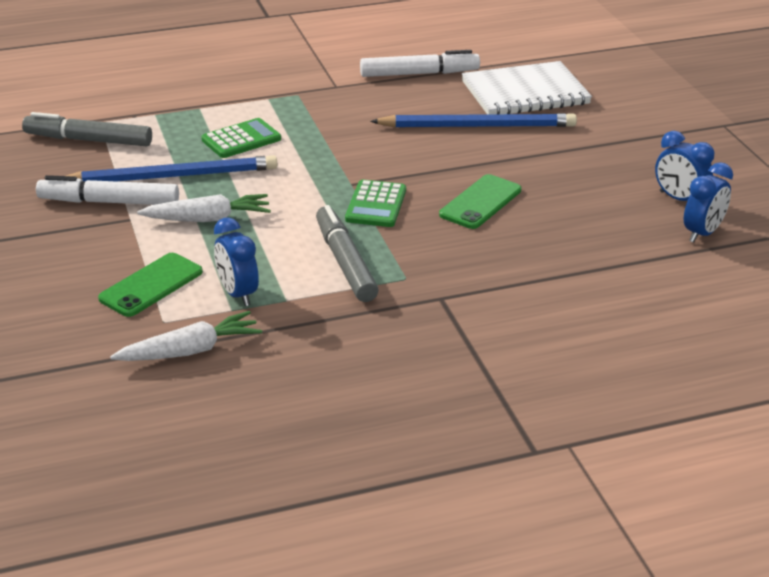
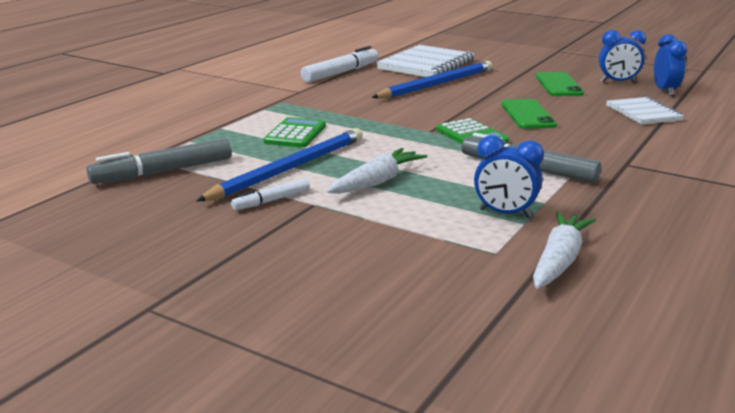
camera: 40 degrees left, 10 degrees down
white marker [36,175,179,205] -> white marker [231,178,310,210], size x0.55
green phone [98,253,203,317] -> green phone moved to [536,72,584,96]
none -> white notebook [606,97,684,124]

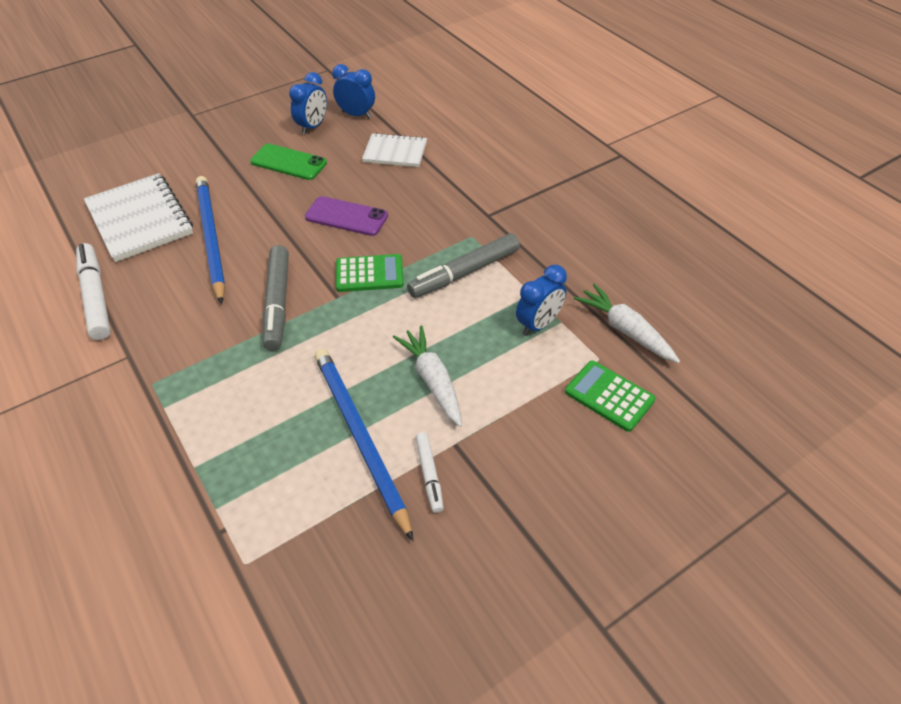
camera: 65 degrees left, 25 degrees up
grey marker [87,138,232,184] -> grey marker moved to [262,245,289,351]
green calculator [264,117,326,148] -> green calculator moved to [565,360,656,432]
green phone [501,99,557,129] -> purple phone [305,196,388,236]

